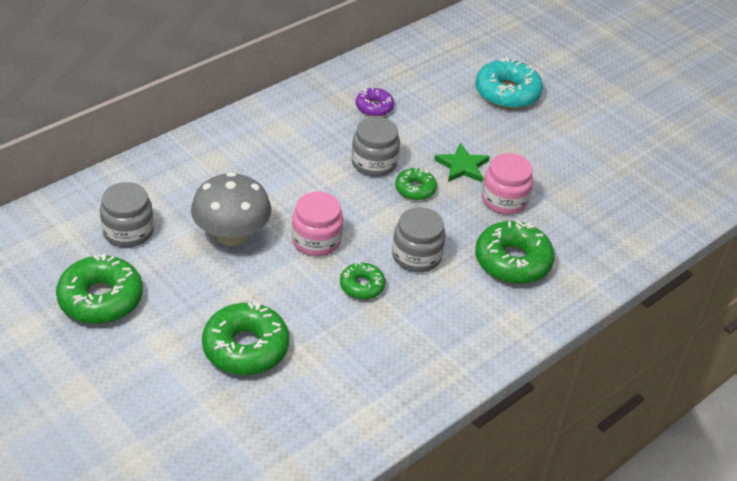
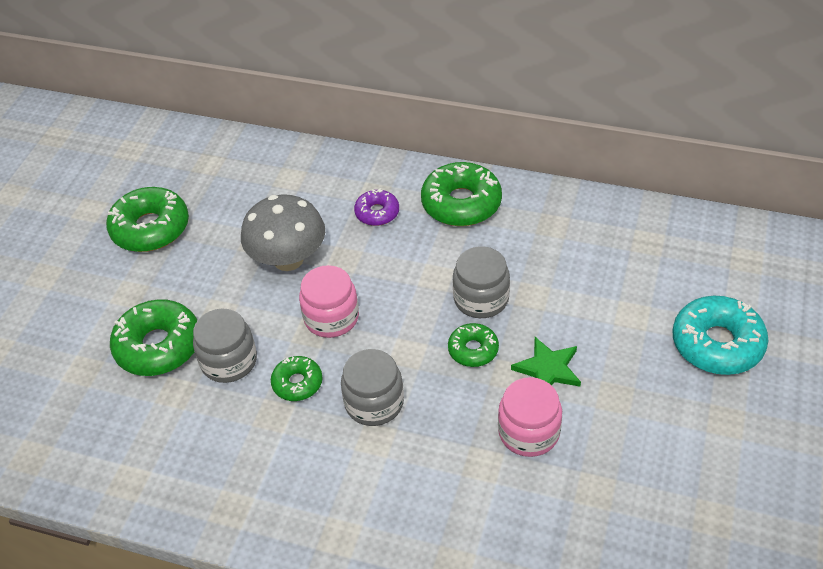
camera: 65 degrees right, 5 degrees up
grey jar [100,182,154,247] -> grey jar moved to [193,309,257,383]
purple donut [356,88,394,117] -> purple donut moved to [354,188,399,226]
green donut [475,220,555,284] -> green donut moved to [421,162,502,226]

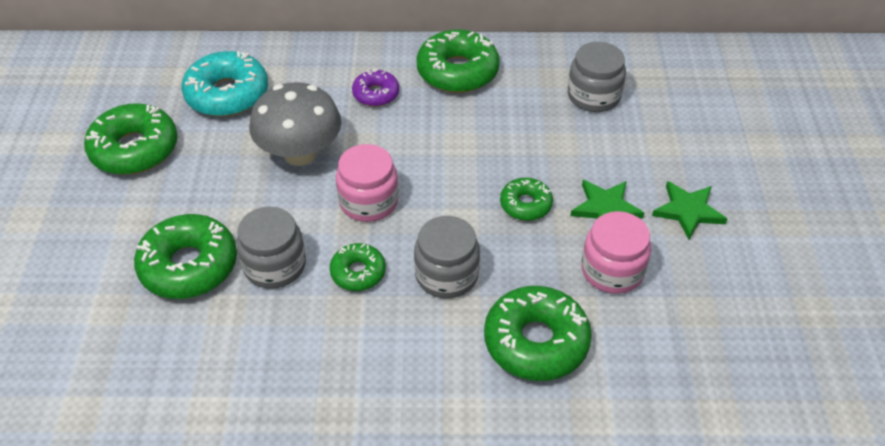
camera: 20 degrees left, 0 degrees up
grey jar [453,246,510,318] -> grey jar moved to [568,42,626,112]
turquoise donut [673,296,769,375] -> turquoise donut moved to [181,51,268,117]
none -> green donut [484,286,592,381]
none -> green star [652,181,727,239]

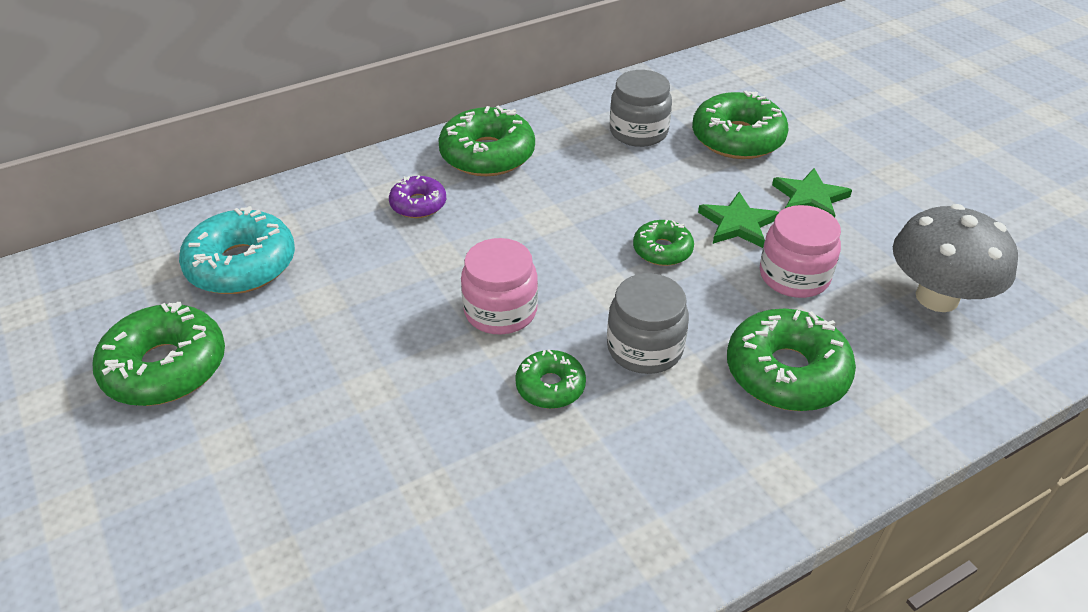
camera: 30 degrees left, 5 degrees down
green donut [134,214,237,299] -> green donut moved to [692,91,788,159]
grey jar [237,206,306,289] -> none
grey mushroom [249,82,342,166] -> grey mushroom moved to [893,204,1018,312]

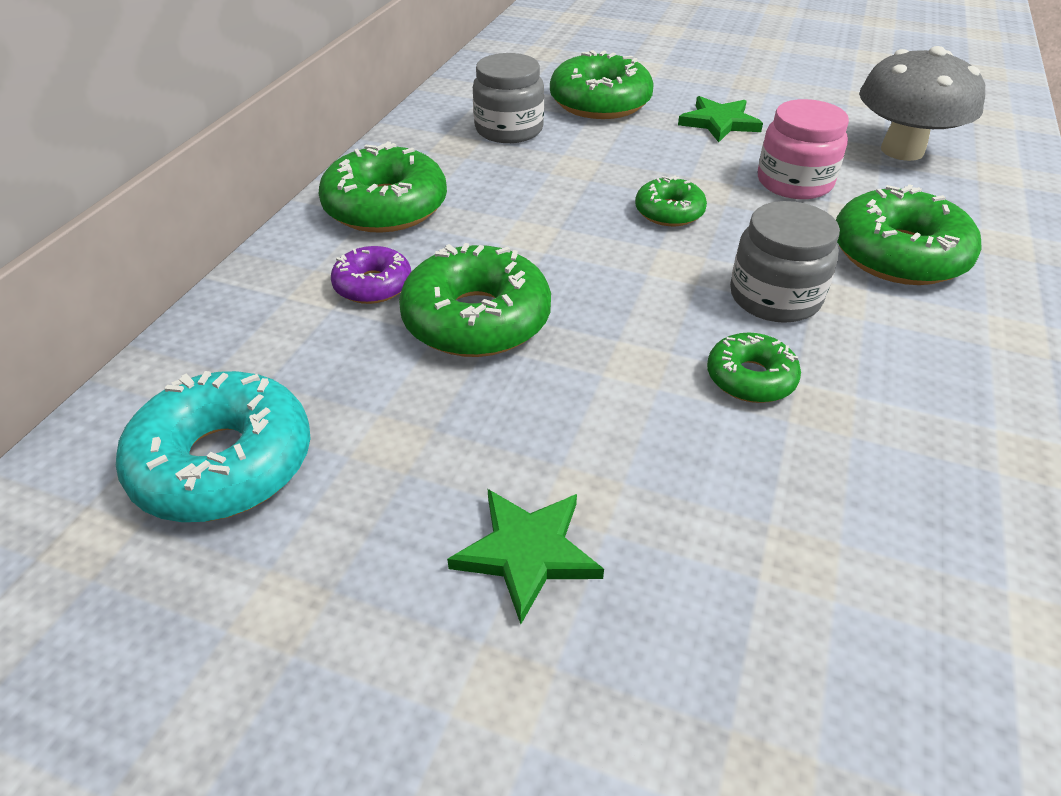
camera: 40 degrees left, 0 degrees up
green donut [93,302,225,406] -> green donut moved to [399,243,551,357]
pink jar [461,238,538,334] -> none
green star [698,192,779,248] -> green star moved to [447,489,604,624]

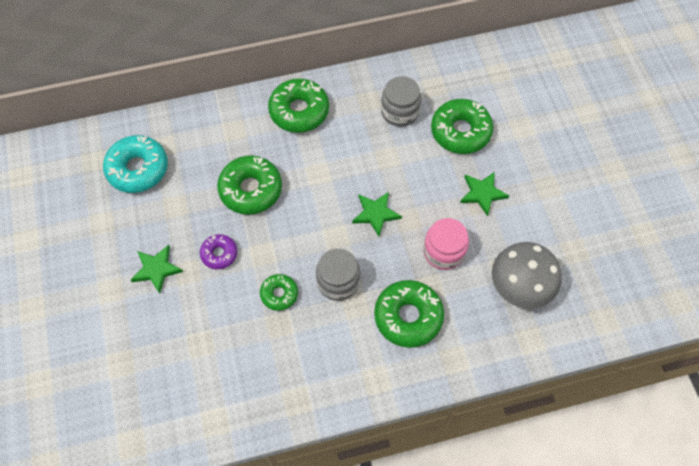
camera: 55 degrees right, 20 degrees up
purple donut [331,246,411,304] -> purple donut moved to [200,234,237,269]
green donut [635,175,707,226] -> green star [352,192,402,236]

